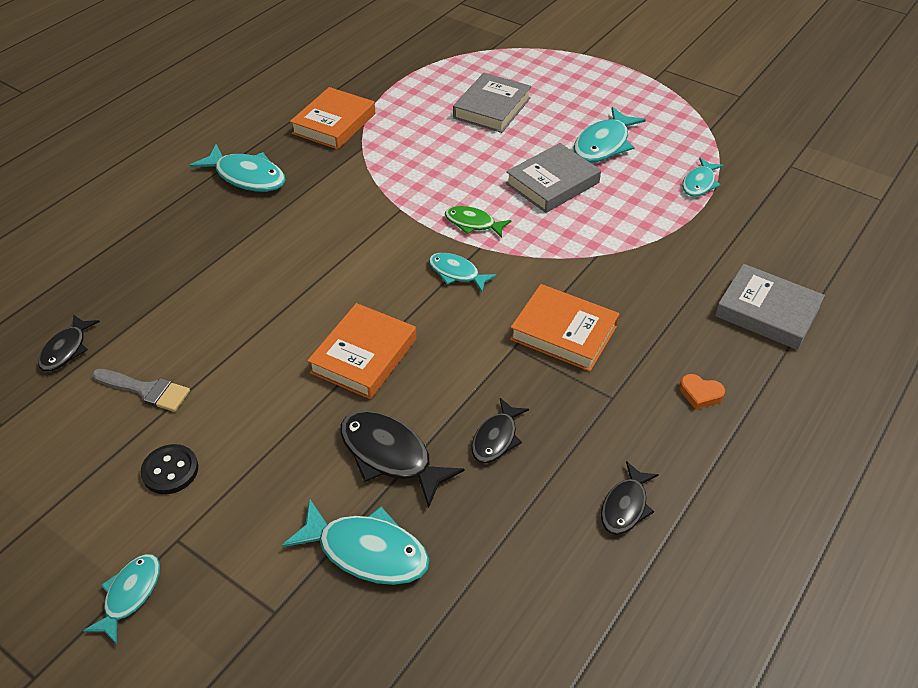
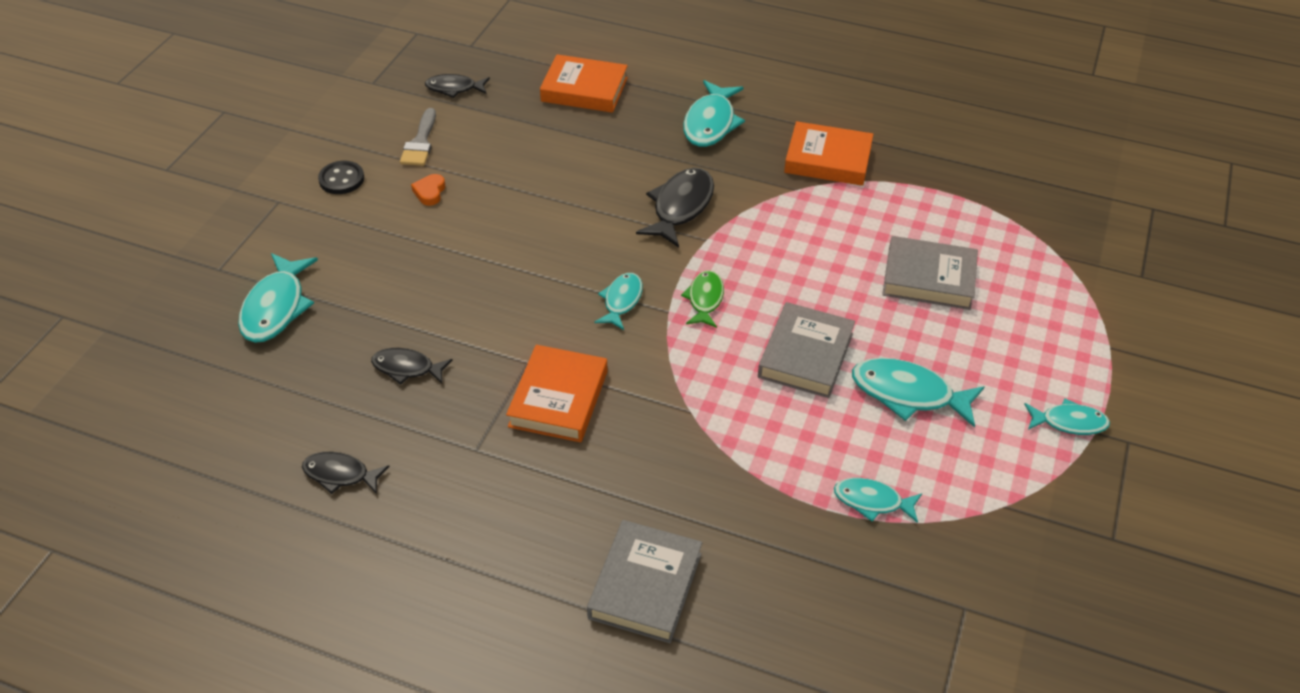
camera: 75 degrees right, 0 degrees up
turquoise fish [83,554,160,644] -> turquoise fish moved to [1024,399,1110,435]
orange book [307,303,416,399] -> orange book moved to [540,54,628,113]
black fish [340,410,464,508] -> black fish moved to [636,168,714,247]
grey book [506,143,601,213] -> grey book turned 75 degrees clockwise [758,302,855,398]
orange heart [679,374,725,410] -> orange heart moved to [411,174,445,206]

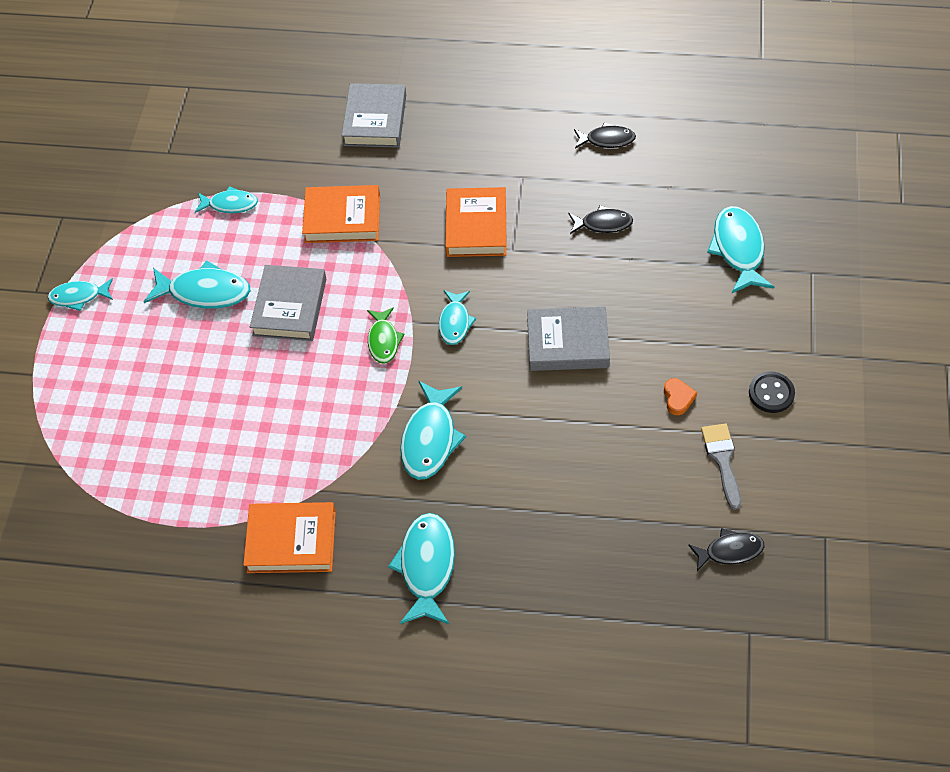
camera: 170 degrees right, 10 degrees up
orange book [540,54,628,113] -> orange book moved to [302,185,380,243]
black fish [636,168,714,247] -> turquoise fish [400,381,466,480]
grey book [882,236,978,310] -> grey book moved to [527,307,610,371]

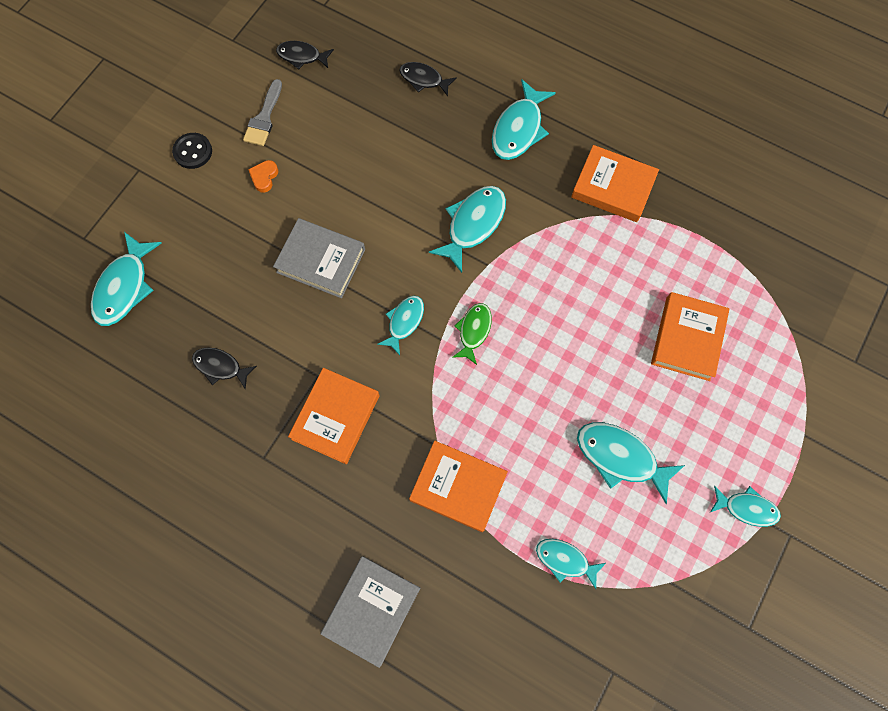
camera: 160 degrees left, 15 degrees up
grey book [250,265,326,341] -> none
black fish [574,122,636,149] -> black fish moved to [399,62,457,96]
none -> orange book [651,292,730,381]

